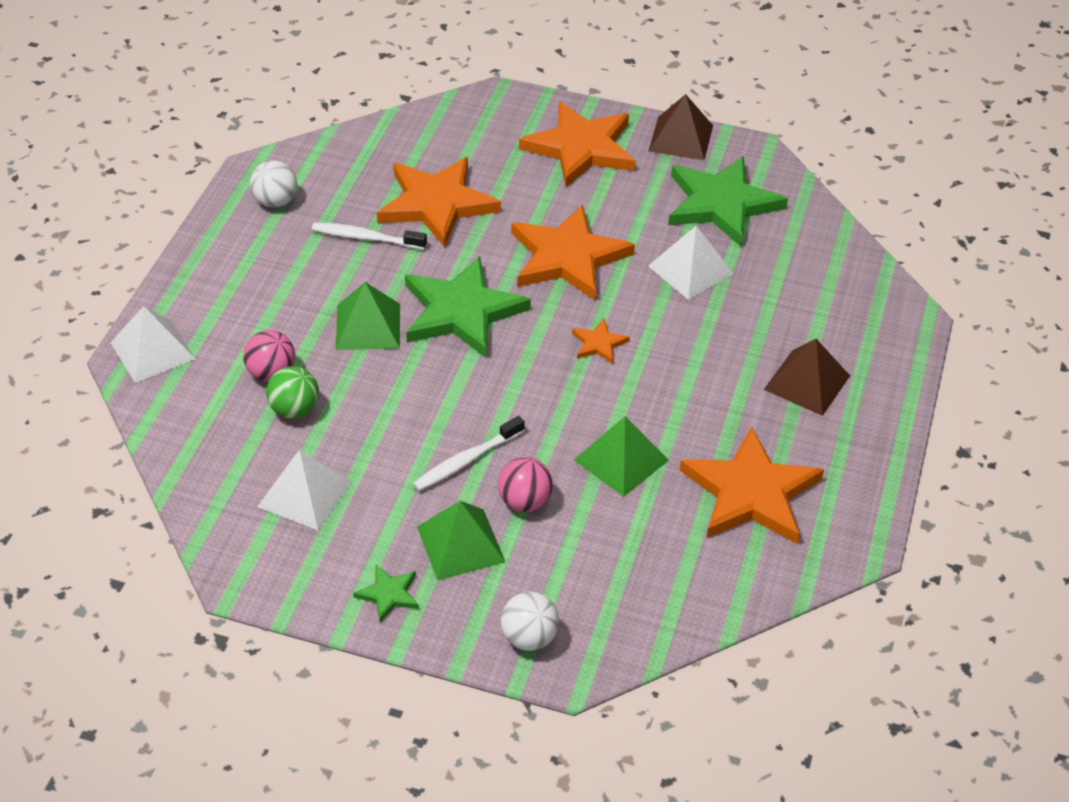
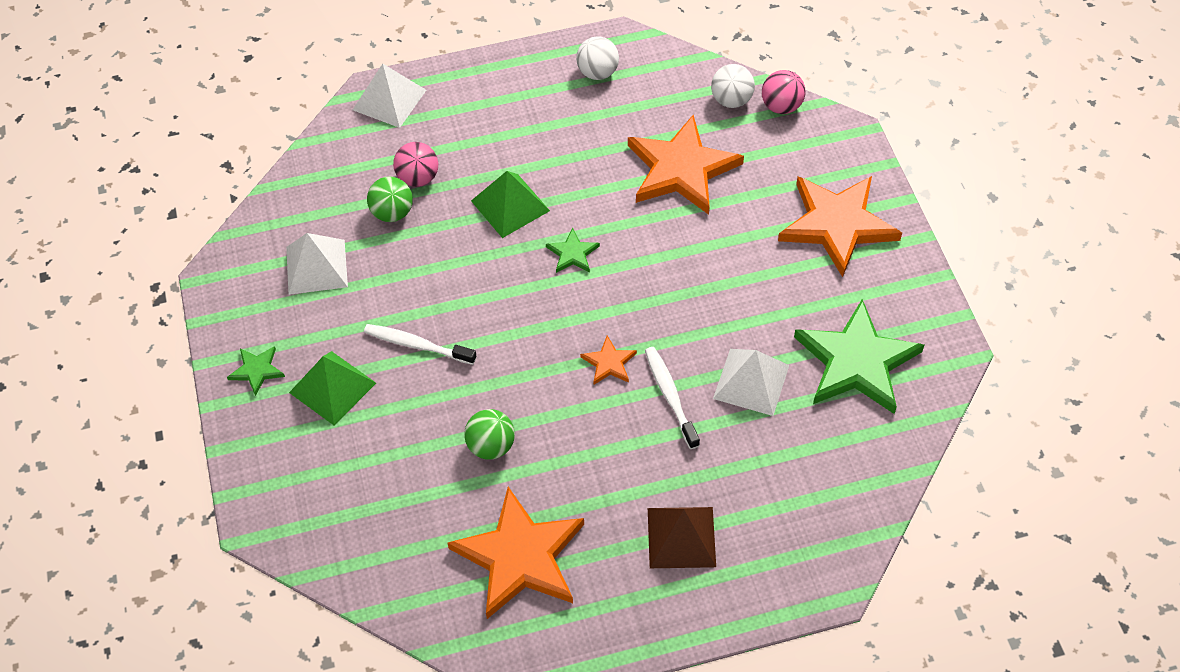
camera: 60 degrees right, 10 degrees up
white toothbrush [312,222,427,250] -> white toothbrush moved to [645,347,700,449]
green star [405,256,531,358] -> green star [546,228,600,273], size x0.44
pink ball [498,457,553,512] -> pink ball moved to [762,70,806,114]
white ball [501,592,559,651] -> white ball moved to [711,64,755,108]
orange star [511,204,635,300] -> none
green pyramid [574,416,669,497] -> green ball [464,409,515,460]
brown pyramid [649,94,713,160] -> none

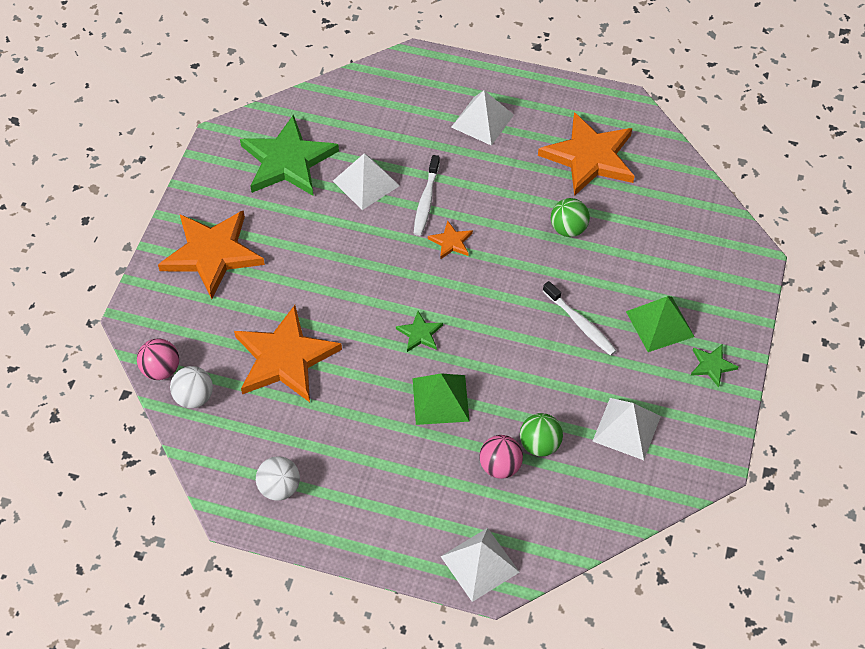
camera: 150 degrees left, 0 degrees up
brown pyramid [648,507,716,568] -> white pyramid [451,90,514,146]

